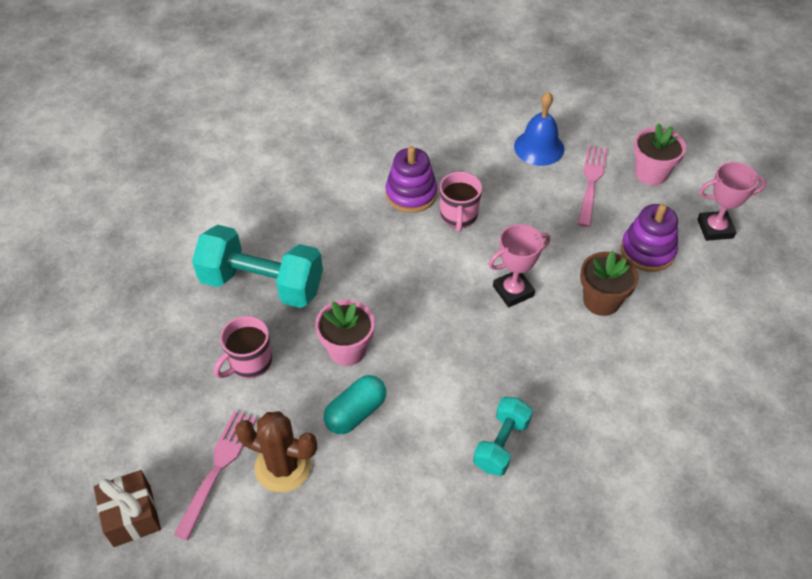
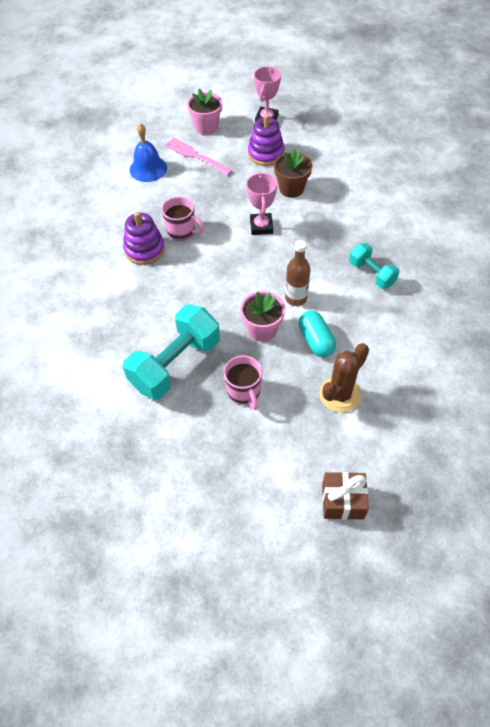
camera: 65 degrees left, 5 degrees up
pink fork [174,411,257,540] -> none
none -> brown bottle [285,240,310,306]

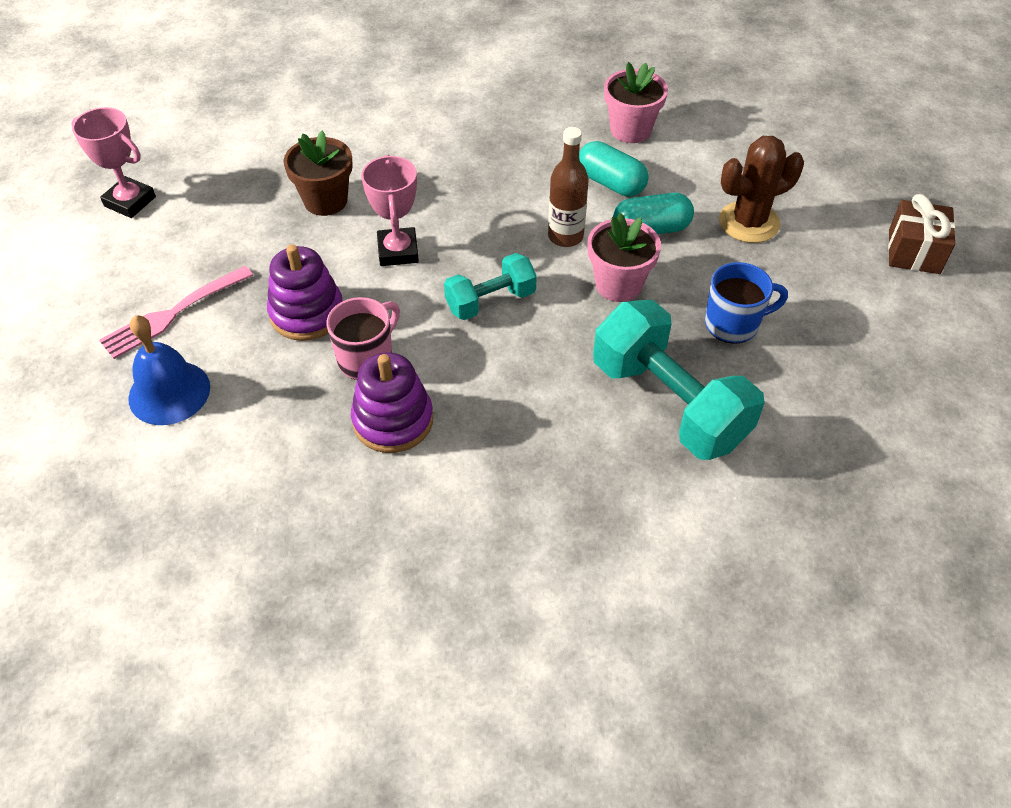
camera: 80 degrees left, 5 degrees down
pink flower pot [187,89,222,135] -> pink flower pot moved to [604,62,668,143]
pink mug [224,355,262,410] -> blue mug [705,262,788,344]
pink trophy [246,172,277,235] -> pink trophy turned 75 degrees clockwise [361,155,419,266]
purple stacking toy [248,114,285,166] -> purple stacking toy moved to [267,244,343,341]
brown cactus [320,343,369,413] -> brown cactus turned 75 degrees counterclockwise [719,136,804,243]
turquoise dumbbell [349,243,400,289] -> turquoise dumbbell moved to [444,253,537,320]
none -> turquoise capsule [579,141,649,197]

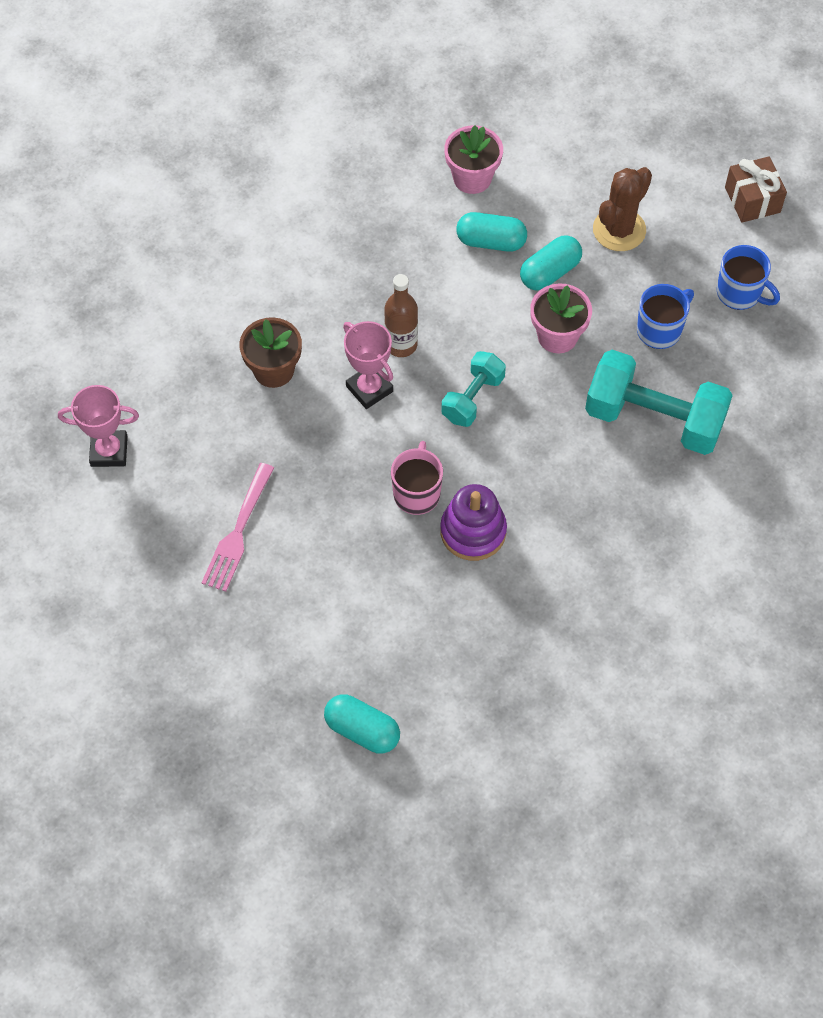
camera: 30 degrees left, 10 degrees up
blue bell [128,315,210,425] -> none
purple stacking toy [267,244,343,341] -> none
brown bottle [548,127,589,247] -> brown bottle moved to [384,274,418,357]
none -> turquoise capsule [324,694,400,754]
none -> blue mug [717,245,780,310]

